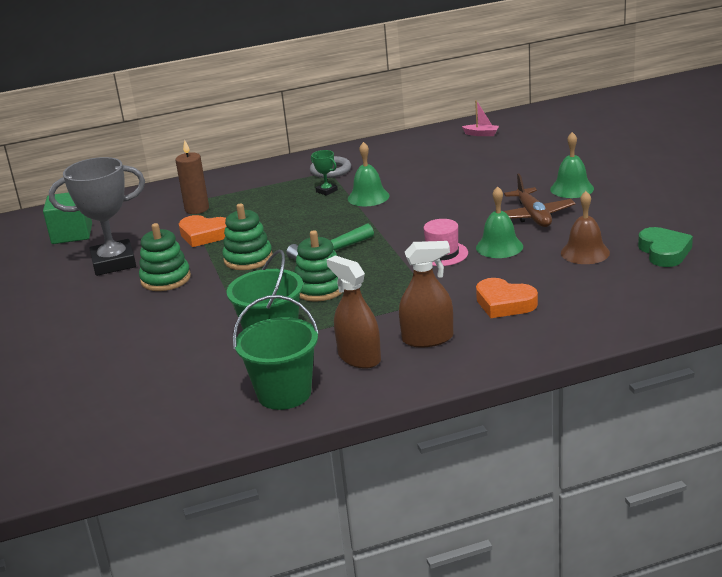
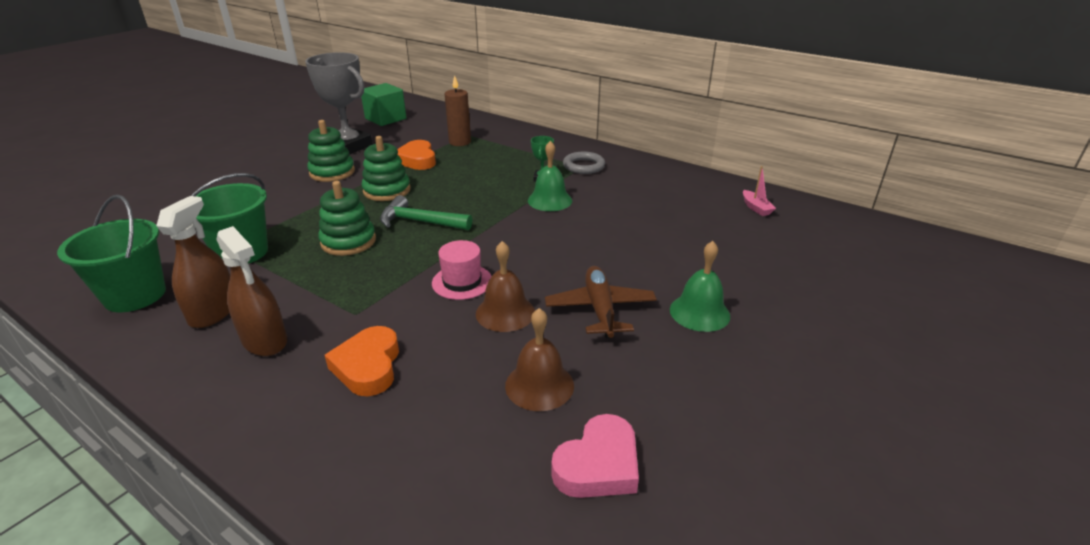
camera: 50 degrees right, 5 degrees up
green bell [476,186,523,258] -> brown bell [476,241,535,332]
brown plane [504,174,576,227] -> brown plane turned 135 degrees clockwise [545,266,657,338]
green heart [638,227,693,267] -> pink heart [551,414,639,498]

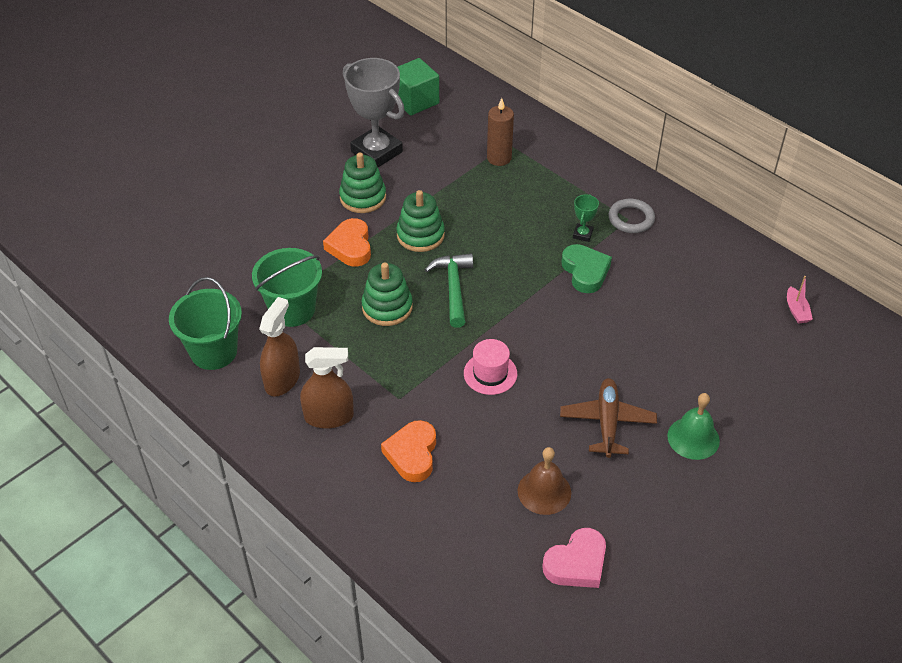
camera: 10 degrees right, 15 degrees up
brown spray bottle [217,226,287,356] -> brown spray bottle turned 60 degrees counterclockwise [300,347,354,428]
green hammer [380,195,472,230] -> green hammer turned 60 degrees clockwise [425,253,473,328]
orange heart [397,140,436,170] -> orange heart moved to [323,218,371,267]
brown bell [476,241,535,332] -> none
green bell [528,141,572,211] -> green heart [561,244,612,293]

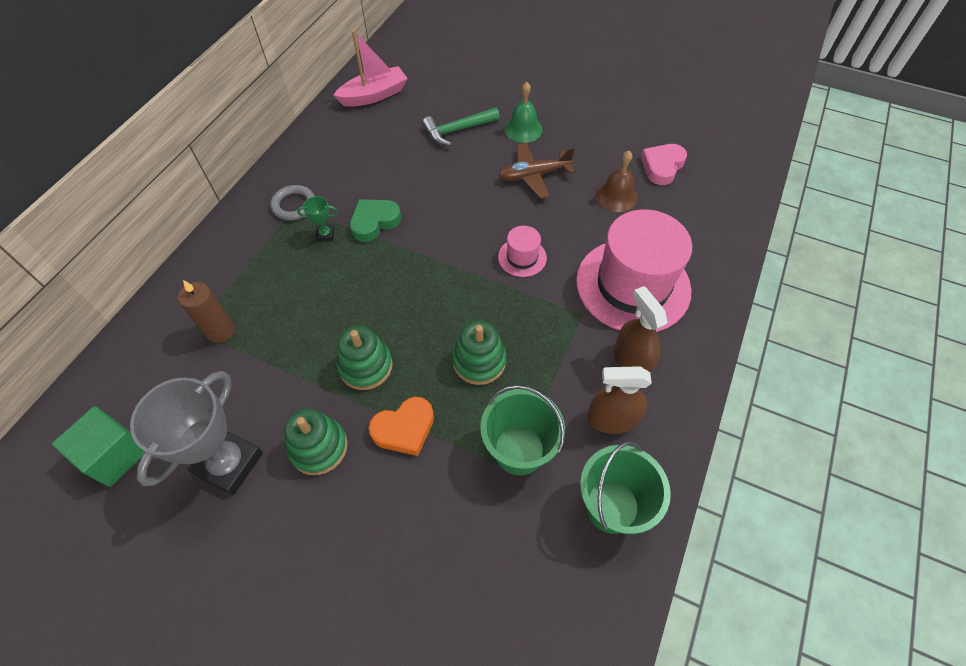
camera: 110 degrees left, 10 degrees up
orange heart [381,420,436,482] -> pink hat [576,209,692,332]
green hammer [425,253,473,328] -> green hammer moved to [422,107,500,146]
pink heart [542,528,606,588] -> pink heart turned 90 degrees counterclockwise [641,144,687,185]
pink boat [787,276,813,324] -> pink boat [333,30,408,107], size x2.04

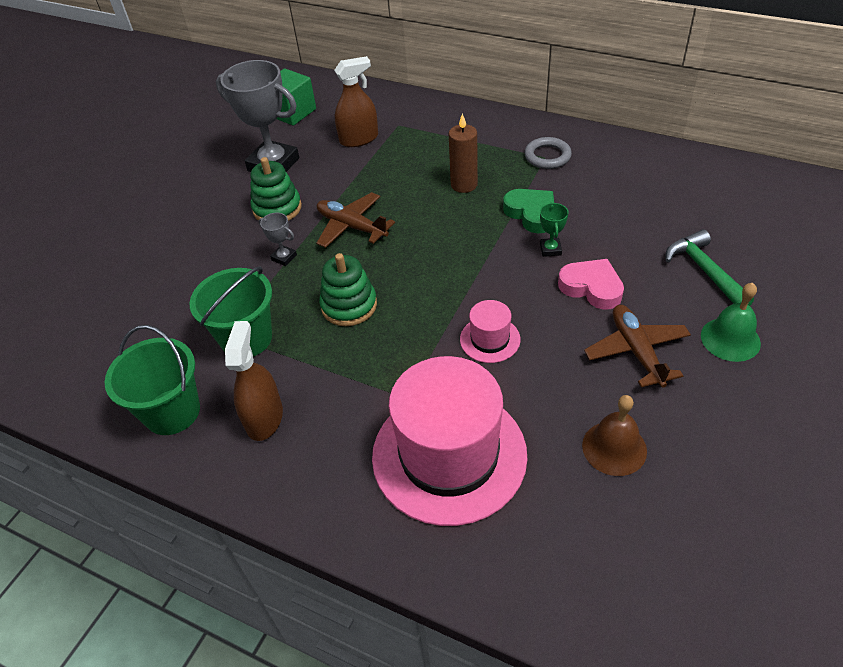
camera: 95 degrees right, 10 degrees down
brown candle [178,280,235,343] -> brown candle moved to [449,113,478,193]
green trophy [297,196,338,241] -> green trophy moved to [540,202,568,257]
pink boat [333,30,408,107] -> none
green stacking toy [337,326,393,390] -> brown plane [317,192,395,248]
orange heart [368,397,434,456] -> grey trophy [259,213,297,266]
brown spray bottle [614,286,667,374] -> brown spray bottle moved to [334,56,378,147]
pink heart [641,144,687,185] -> pink heart moved to [558,259,624,310]

